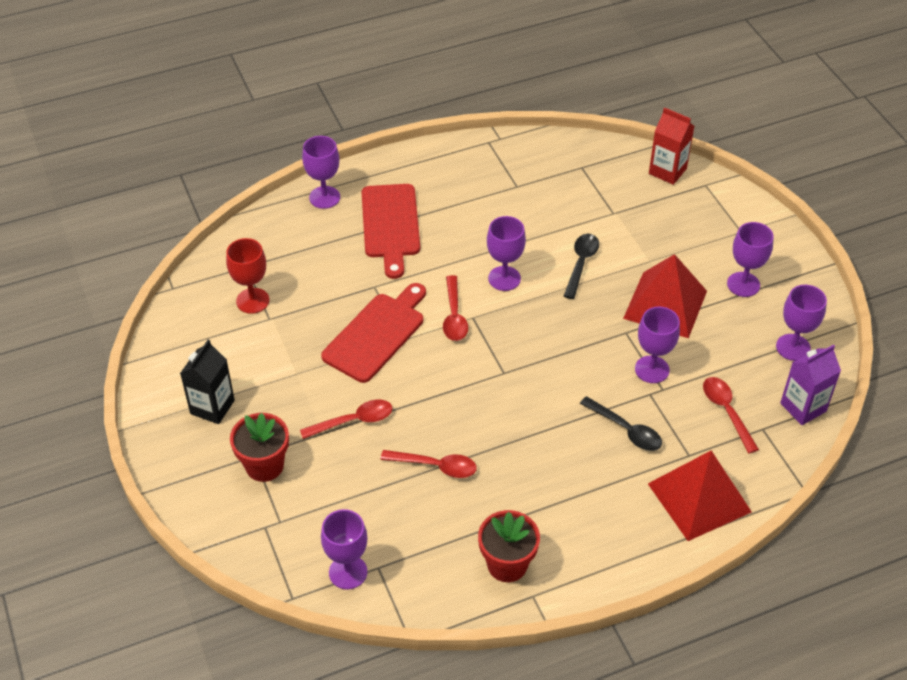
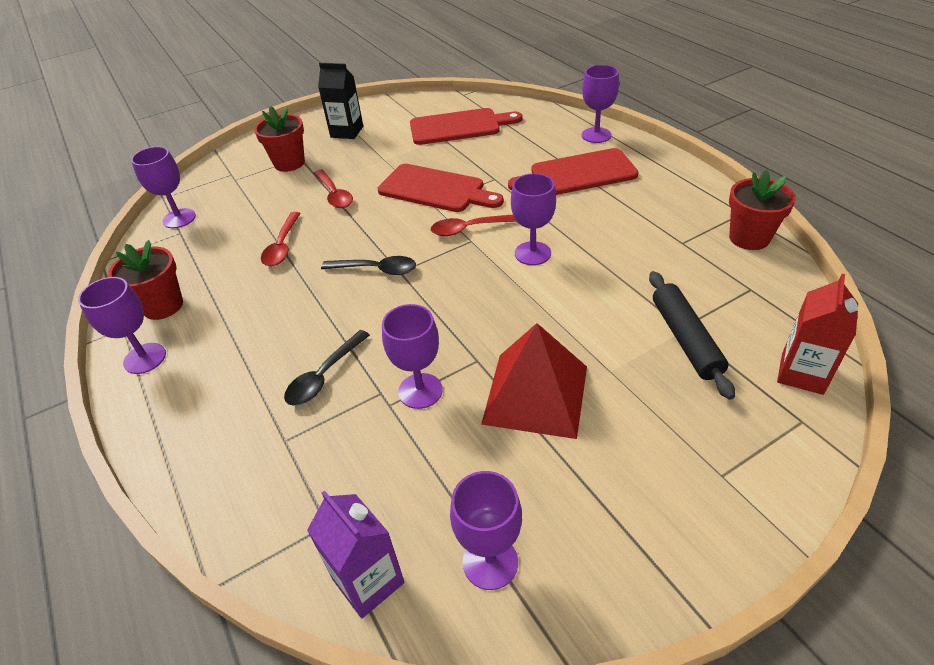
camera: 85 degrees right, 5 degrees down
red goblet [226,238,269,314] -> red cutting board [410,108,522,145]
black spoon [564,234,599,299] -> black spoon moved to [321,256,416,275]
red pyramid [648,451,752,541] -> none
red spoon [703,377,759,453] -> none
purple goblet [727,222,774,297] -> purple goblet moved to [78,277,166,374]
none -> black rolling pin [649,271,735,400]
none -> red flower pot [729,170,796,250]

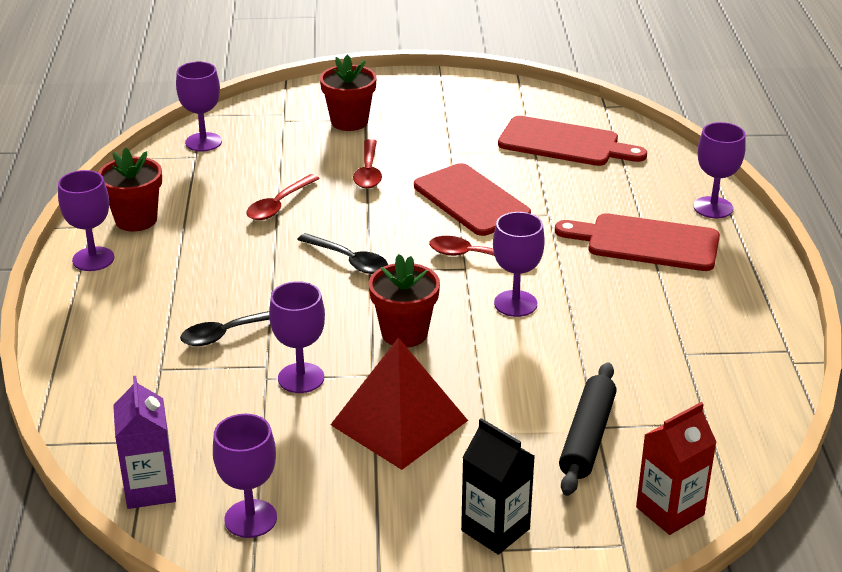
camera: 25 degrees right, 10 degrees down
black carton [318,63,363,139] -> black carton moved to [461,418,535,555]
red flower pot [729,170,796,250] -> red flower pot moved to [369,254,440,347]

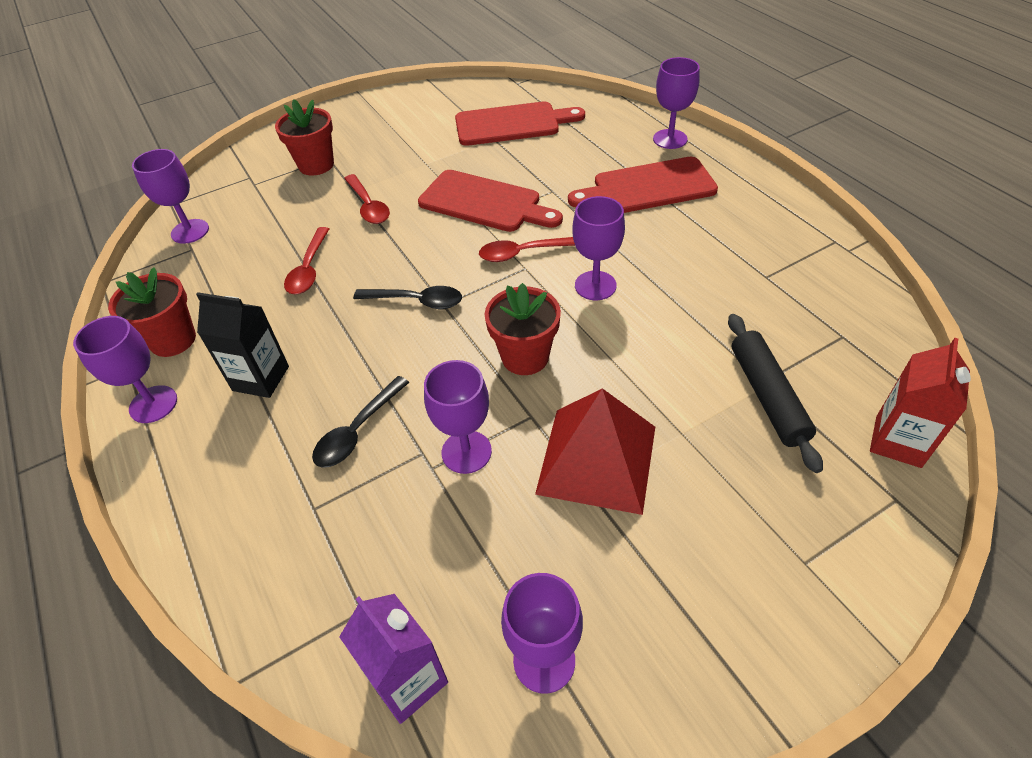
camera: 25 degrees left, 15 degrees up
black carton [461,418,535,555] -> black carton moved to [196,292,289,398]

